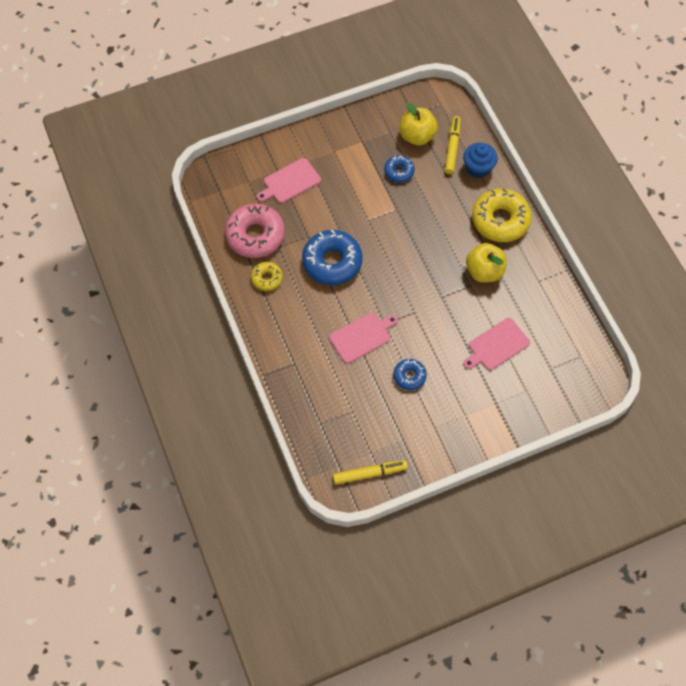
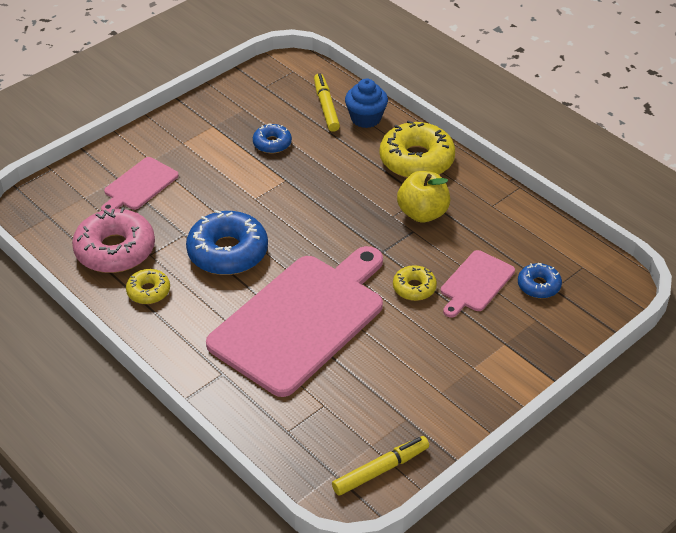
camera: 20 degrees left, 20 degrees down
pink cutting board [329,313,398,364] -> pink cutting board [206,246,383,397], size x2.17
blue donut [393,359,427,390] -> blue donut moved to [518,263,562,298]
yellow apple [400,102,438,145] -> none
none -> yellow donut [393,265,437,301]

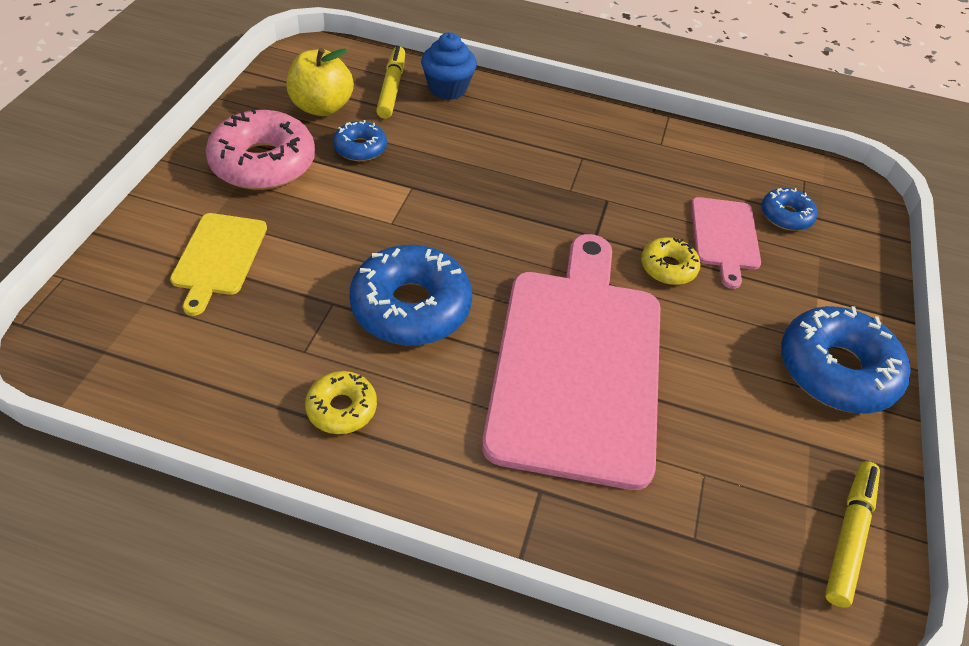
camera: 35 degrees left, 5 degrees up
pink donut [72,207,155,273] -> pink donut moved to [206,107,315,190]
pink cutting board [101,157,179,211] -> yellow cutting board [170,213,267,316]
yellow marker [314,74,340,132] -> yellow marker turned 45 degrees clockwise [376,46,405,119]
yellow donut [380,120,455,178] -> none
yellow apple [397,171,450,222] -> yellow apple moved to [287,48,354,116]
none -> blue donut [781,306,911,414]

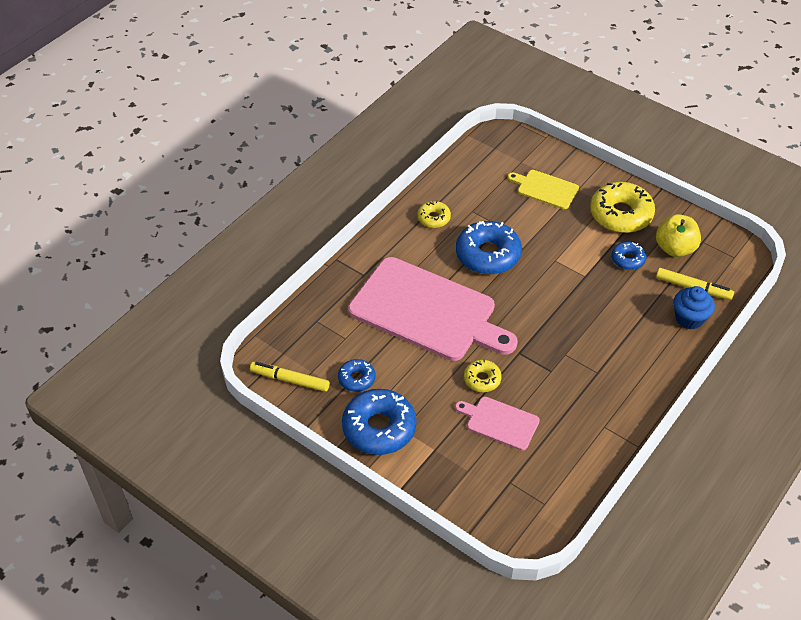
camera: 115 degrees right, 0 degrees up
pink donut [206,107,315,190] -> yellow donut [590,182,655,233]
blue donut [761,188,817,231] -> blue donut moved to [338,359,375,392]
yellow marker [825,461,880,608] -> yellow marker turned 150 degrees clockwise [250,362,330,392]

